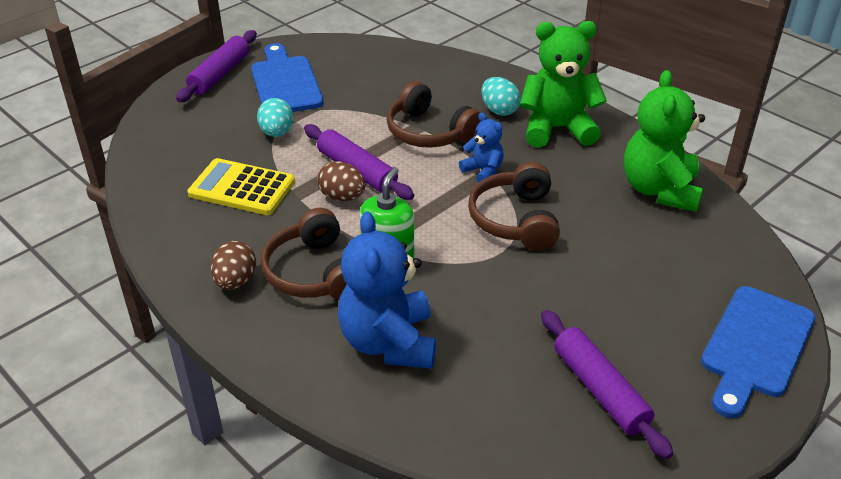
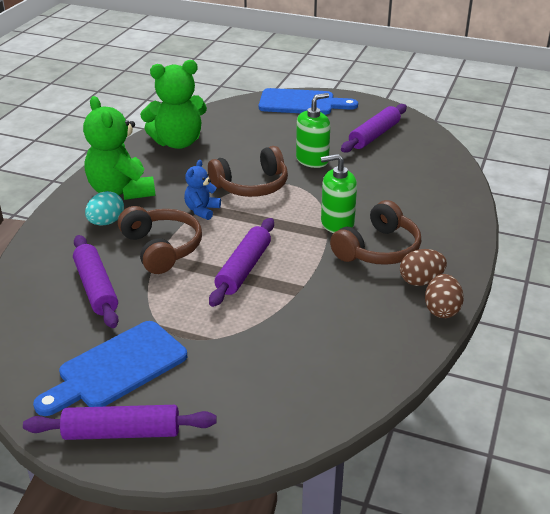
camera: 115 degrees left, 5 degrees down
yellow calculator [187,158,295,215] -> none
turquoise egg [257,98,293,137] -> none
brown egg [317,161,365,201] -> brown egg moved to [425,274,464,318]
blue teddy bear [338,212,436,369] -> none
brown headphones [387,81,480,148] -> brown headphones turned 45 degrees counterclockwise [118,206,202,274]
none -> purple rolling pin [73,235,119,328]
none -> green soap dispenser [296,93,330,168]

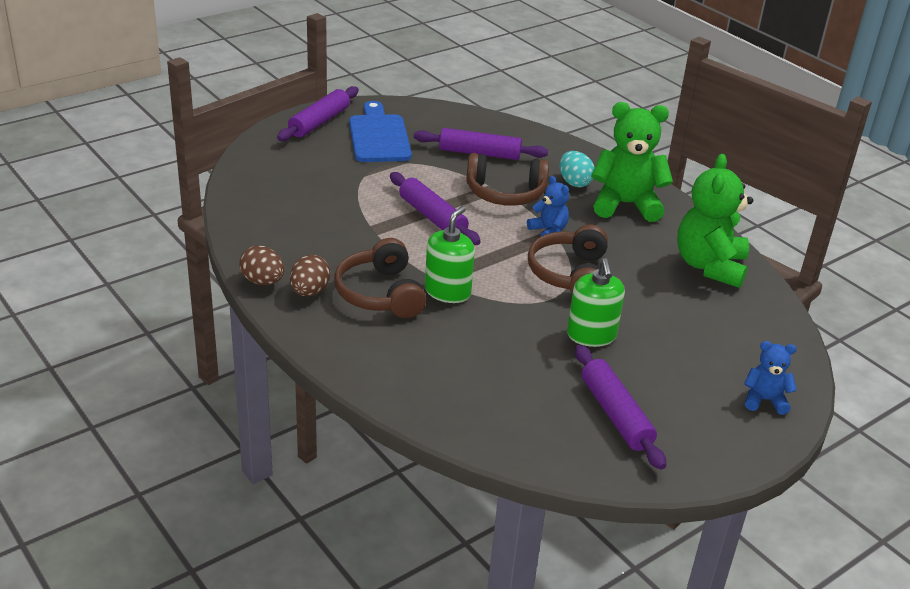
camera: 120 degrees right, 0 degrees up
blue cutting board [259,88,358,115] -> blue teddy bear [744,341,797,415]

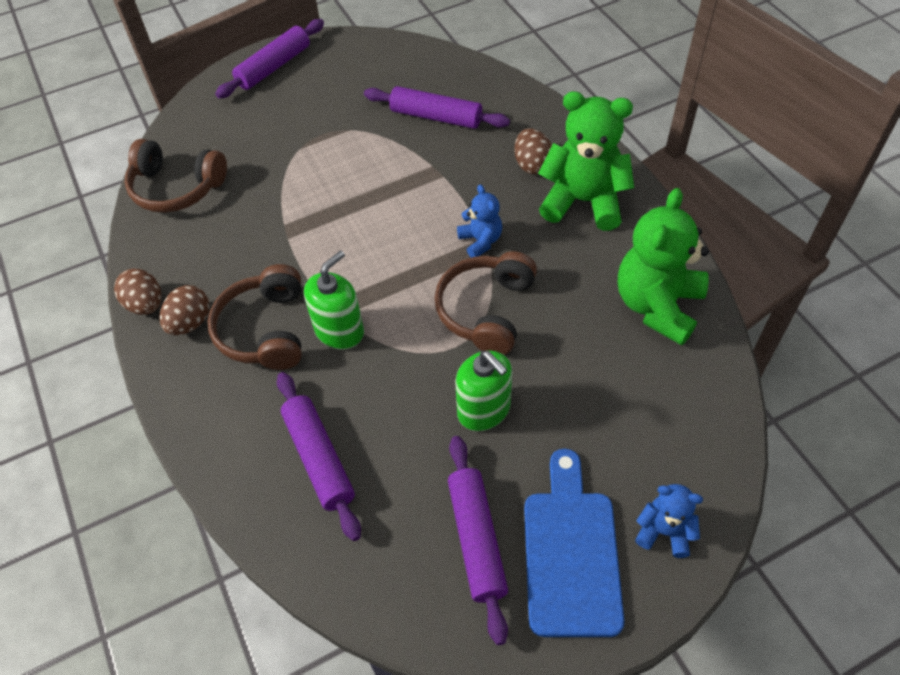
camera: 15 degrees right, 20 degrees up
blue cutting board [349,101,412,162] -> blue cutting board moved to [524,449,625,637]
purple rolling pin [390,172,481,245] -> purple rolling pin moved to [277,372,361,541]
brown headphones [466,153,549,206] -> brown headphones moved to [125,139,227,213]
turquoise egg [559,151,595,187] -> brown egg [514,128,552,175]
green soap dispenser [567,258,625,347] -> green soap dispenser turned 45 degrees counterclockwise [455,351,512,431]

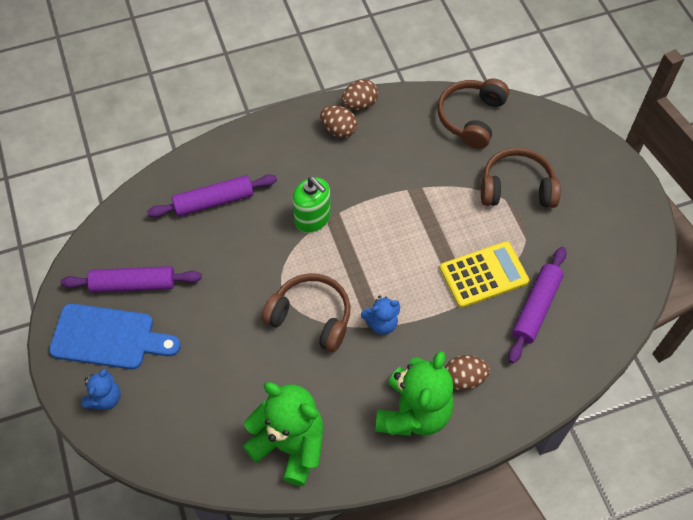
camera: 95 degrees right, 5 degrees up
brown headphones [208,264,301,370] -> brown headphones moved to [481,148,561,208]
purple rolling pin [215,19,324,99] -> none
green soap dispenser [455,351,512,431] -> none
none -> yellow calculator [440,241,529,308]

